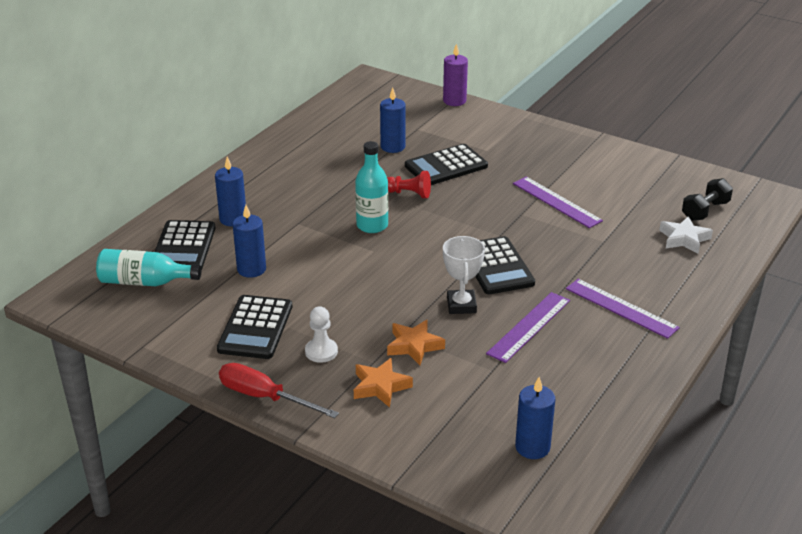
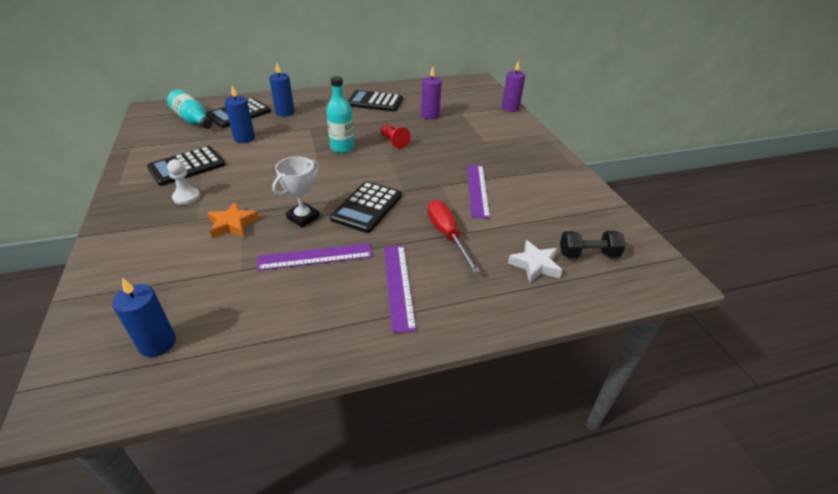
camera: 40 degrees right, 5 degrees up
red screwdriver [219,363,339,418] -> red screwdriver moved to [428,200,480,273]
orange star [354,358,413,408] -> none
blue candle [380,87,406,153] -> purple candle [421,66,442,119]
black calculator [405,144,488,185] -> black calculator moved to [348,90,403,112]

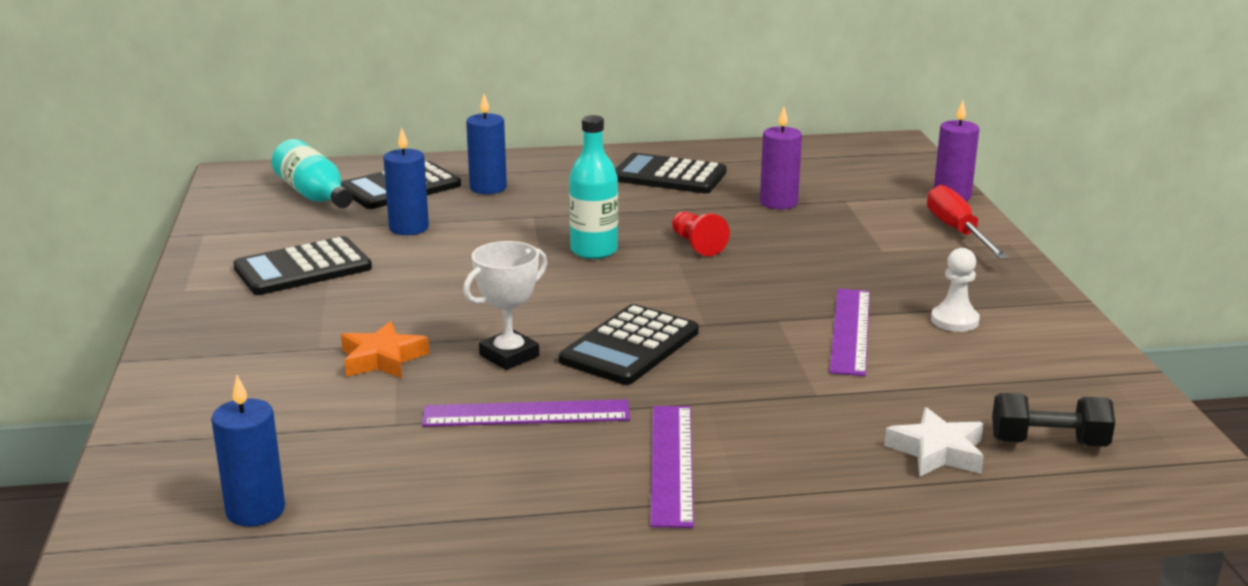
camera: 10 degrees right, 15 degrees down
white pawn [167,159,200,205] -> white pawn moved to [931,248,980,332]
red screwdriver [428,200,480,273] -> red screwdriver moved to [927,185,1009,259]

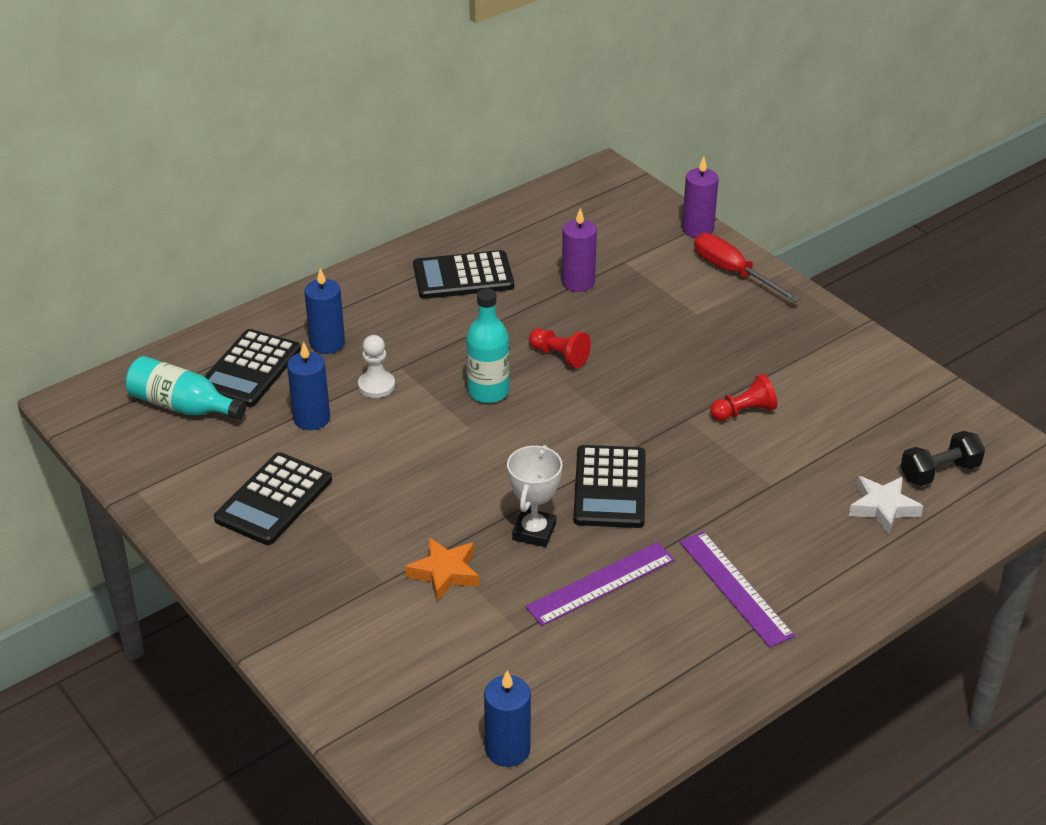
camera: 30 degrees left, 15 degrees up
purple ruler [829,288,870,376] -> red pawn [710,374,777,421]
white pawn [931,248,980,332] -> white pawn moved to [358,335,395,398]

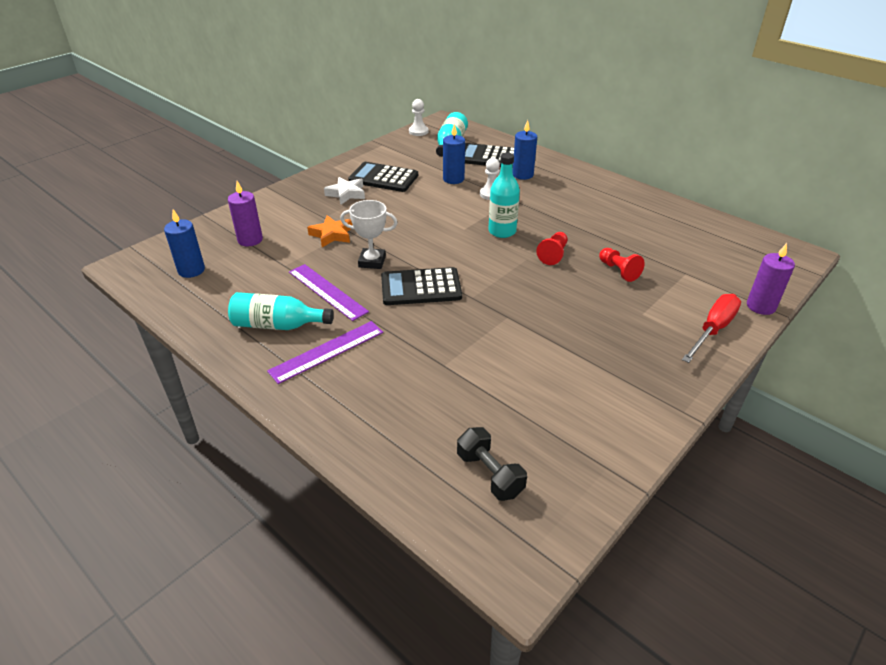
camera: 80 degrees right, 0 degrees up
black calculator [413,250,514,299] -> none
purple candle [562,208,597,292] -> purple candle moved to [228,181,263,246]
red pawn [710,374,777,421] -> red pawn moved to [599,248,645,282]
white star [849,476,923,535] -> white star moved to [324,177,365,205]
none -> turquoise bottle [228,292,334,330]
none -> white pawn [409,99,429,136]

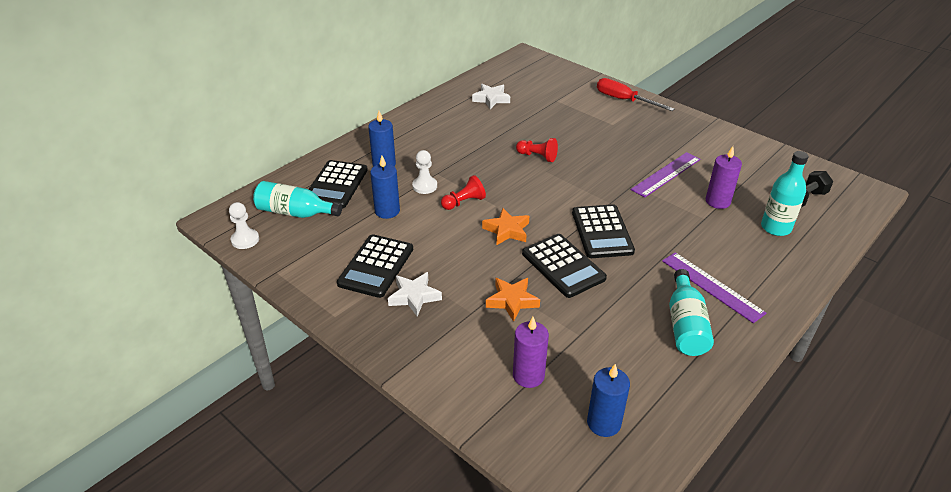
camera: 90 degrees left, 0 degrees up
purple ruler [289,264,369,321] -> purple ruler moved to [631,152,701,198]
white trophy [340,200,397,269] -> black calculator [522,234,607,298]
turquoise bottle [488,152,520,238] -> turquoise bottle moved to [761,151,809,236]
red pawn [599,248,645,282] -> red pawn moved to [441,175,486,210]
purple candle [747,243,795,315] -> purple candle moved to [705,146,742,209]
none -> white star [472,84,510,109]
none -> orange star [482,208,529,246]

